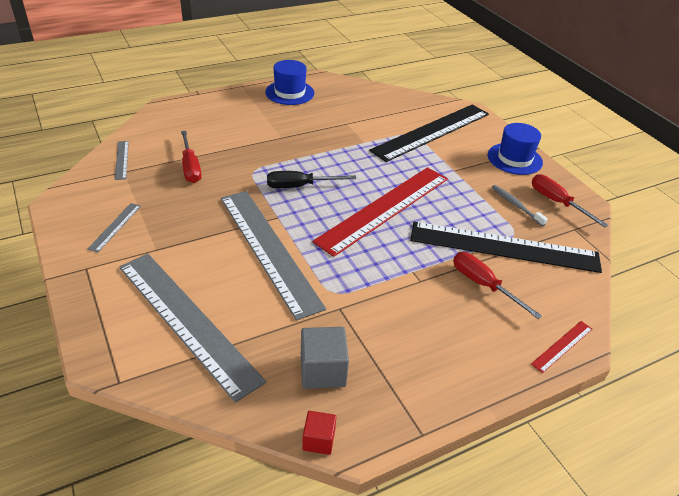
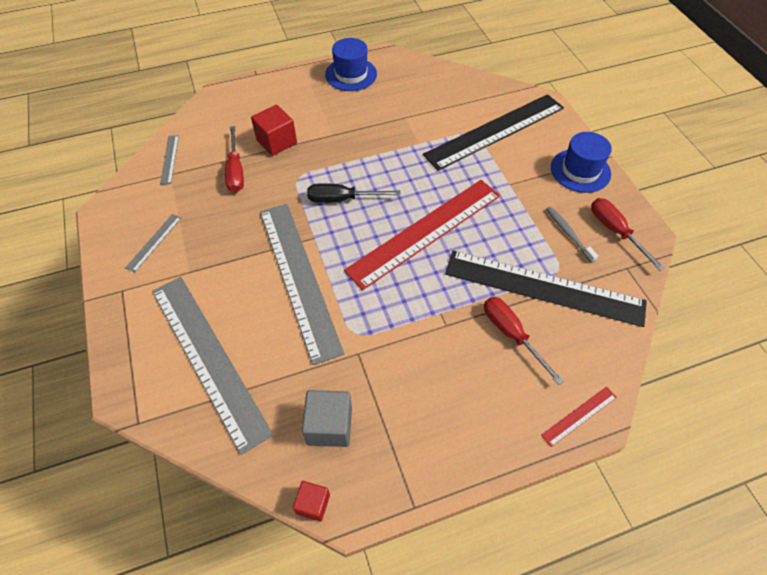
camera: 10 degrees right, 15 degrees up
none -> red cube [251,105,297,156]

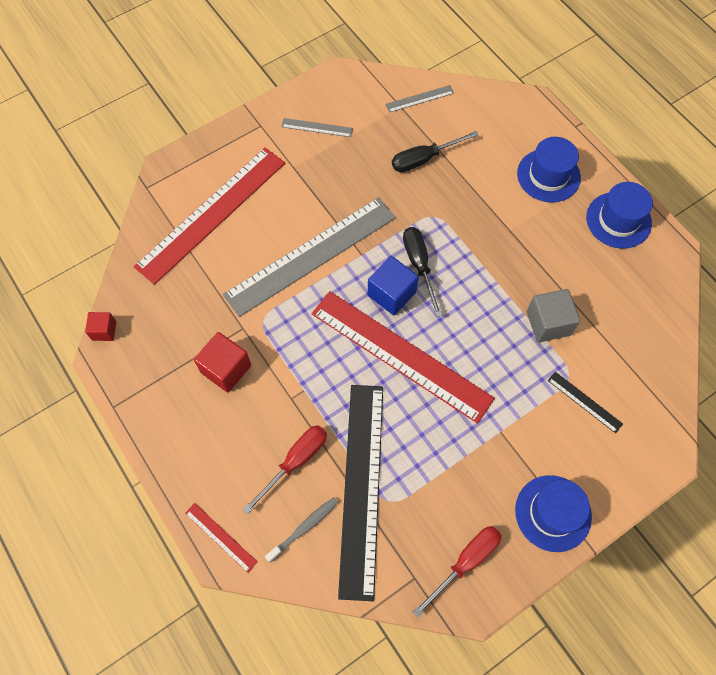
camera: 75 degrees right, 10 degrees up
grey ruler [152,277,273,455] -> red ruler [134,148,285,285]
red screwdriver [225,126,244,192] -> black screwdriver [392,131,478,172]
red cube [251,105,297,156] -> red cube moved to [194,332,251,392]
grey cube [302,390,352,447] -> grey cube moved to [527,289,580,342]
black ruler [423,94,564,171] -> black ruler [548,372,623,433], size x0.40
grey toothbrush [546,206,598,263] -> grey toothbrush moved to [265,497,339,563]
none -> blue cube [368,256,419,315]
none -> blue hat [517,137,581,203]

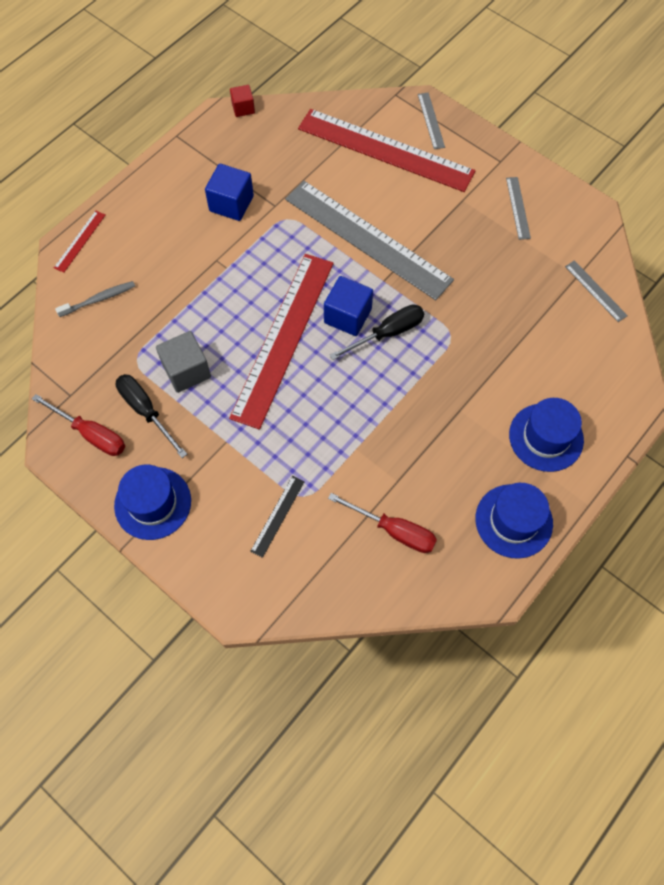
camera: 75 degrees right, 0 degrees up
red cube [194,332,251,392] -> blue cube [205,164,254,221]
red screwdriver [243,425,327,514] -> red screwdriver moved to [328,493,437,553]
grey toothbrush [265,497,339,563] -> grey toothbrush turned 60 degrees counterclockwise [55,281,135,317]
black ruler [338,385,383,601] -> none
black screwdriver [392,131,478,172] -> black screwdriver moved to [116,374,187,458]
grey cube [527,289,580,342] -> grey cube moved to [156,331,211,393]
none -> grey ruler [418,93,445,149]

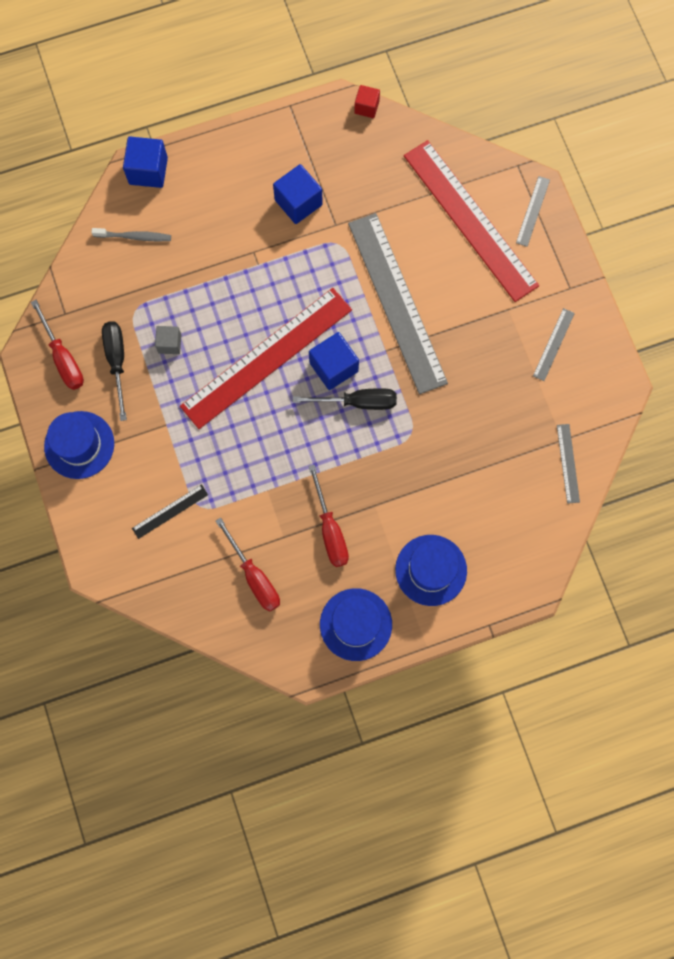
camera: 30 degrees right, 10 degrees up
red ruler [54,210,106,273] -> blue cube [123,137,168,188]
grey cube [156,331,211,393] -> grey cube [155,326,181,354], size x0.60
none -> red screwdriver [308,464,349,567]

